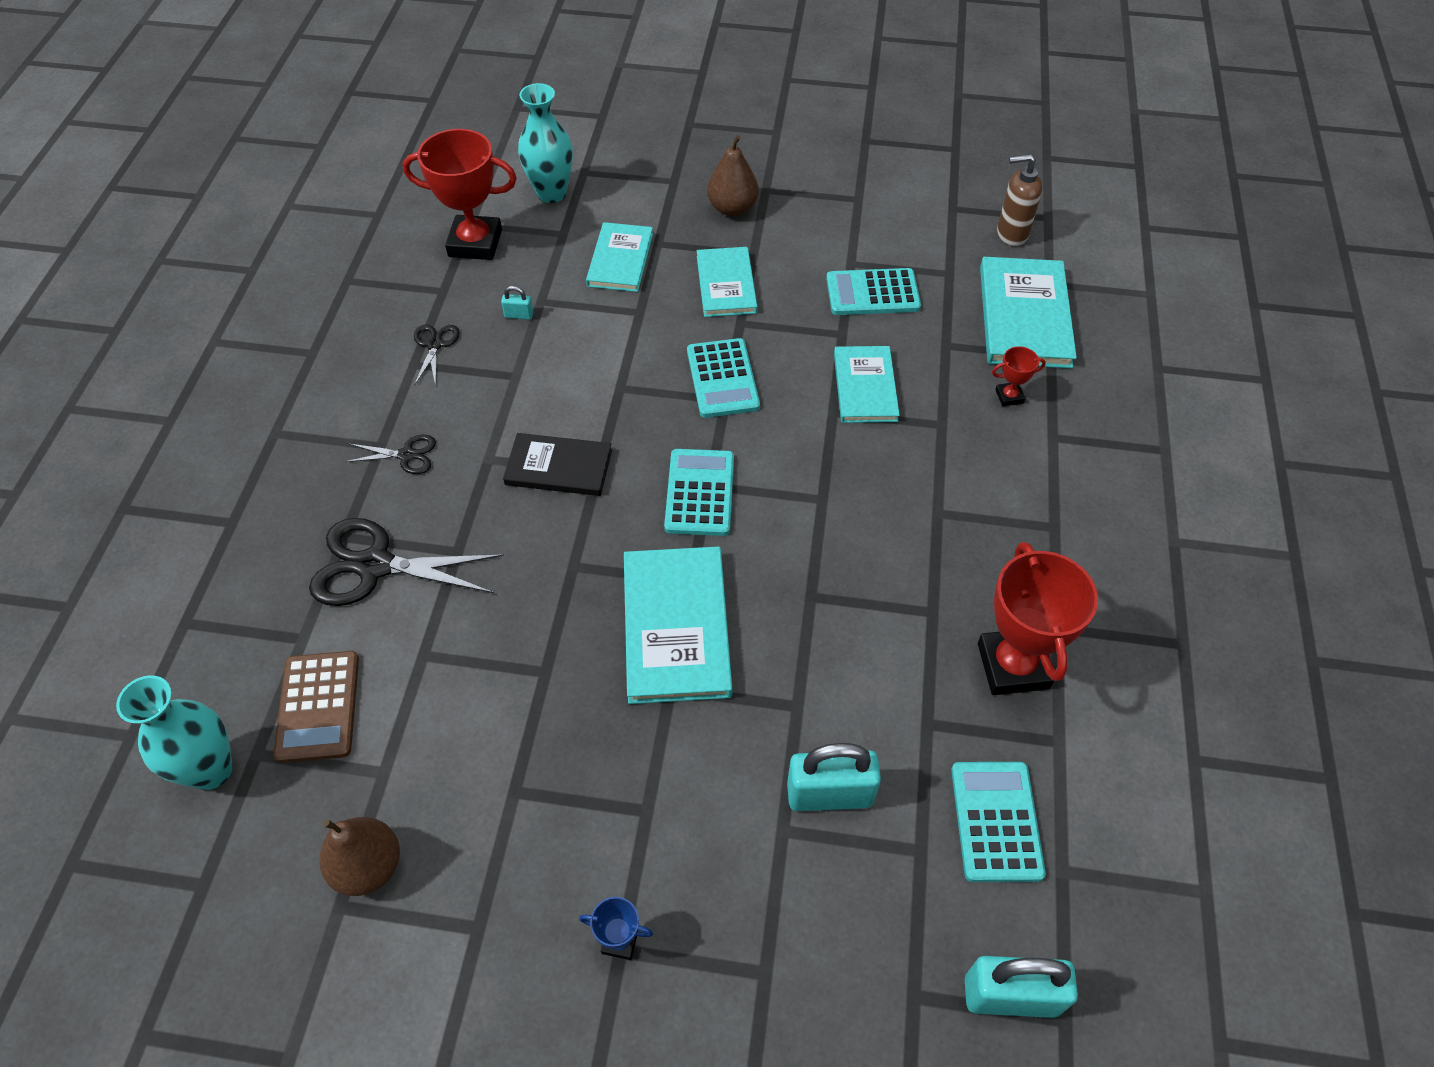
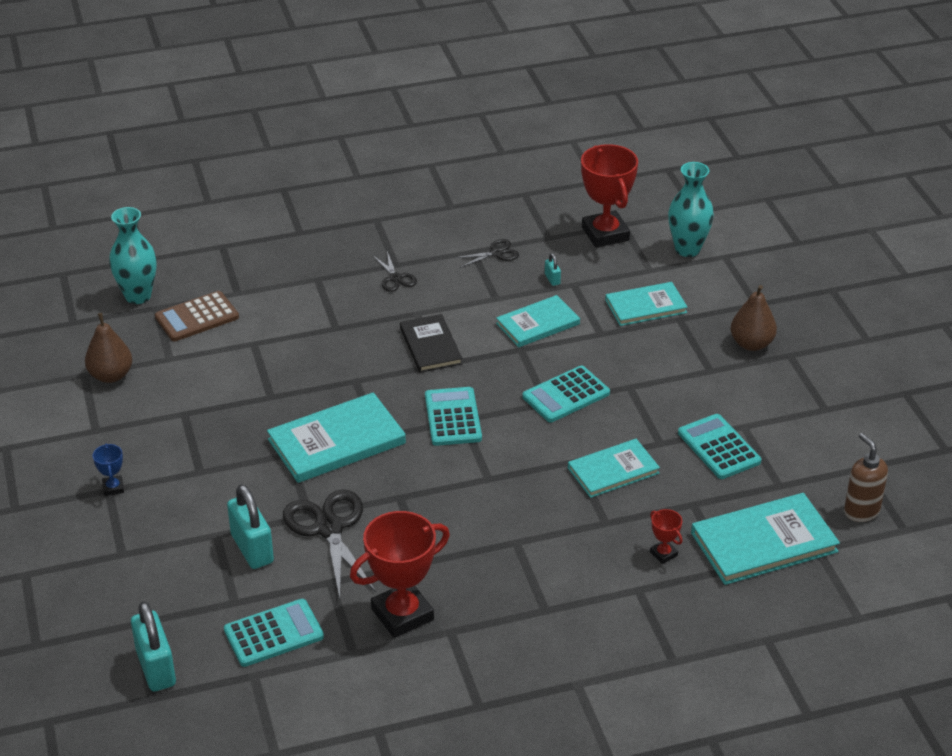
camera: 65 degrees right, 15 degrees down
black scissors [309,518,504,606] -> black scissors moved to [283,489,376,599]
turquoise calculator [664,449,734,536] -> turquoise calculator turned 75 degrees counterclockwise [425,387,482,446]
turquoise book [697,247,758,317] -> turquoise book moved to [496,295,580,347]

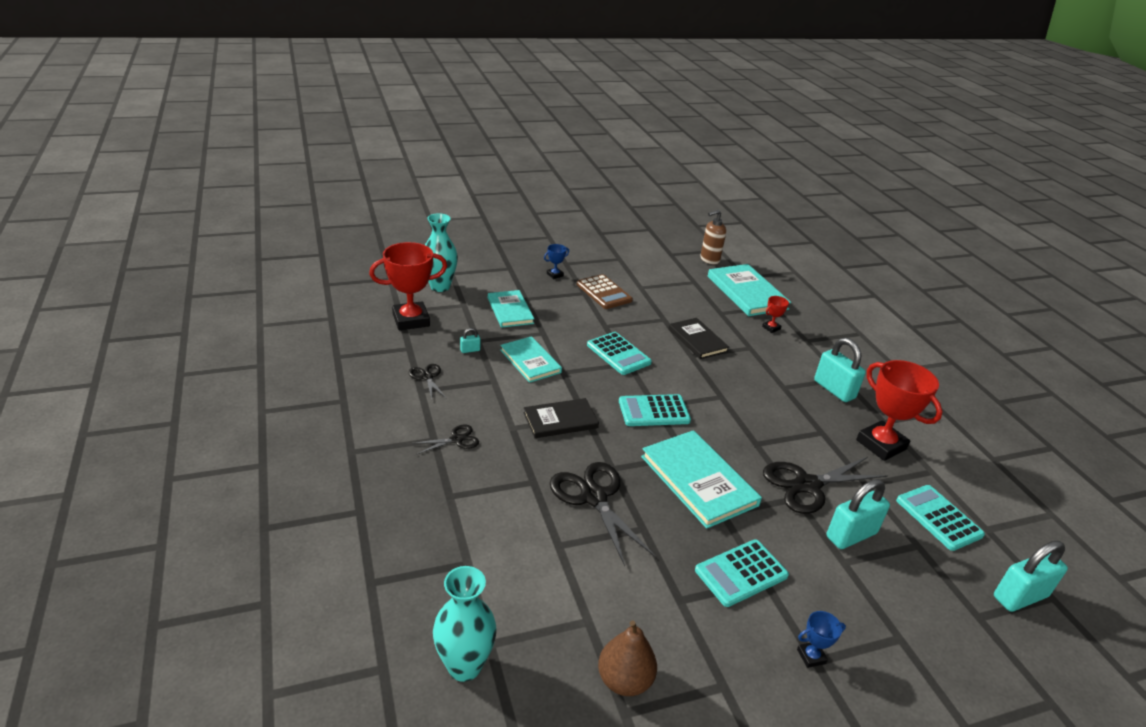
camera: 95 degrees left, 5 degrees down
brown calculator [155,291,239,341] -> brown calculator moved to [577,274,633,309]
turquoise book [568,439,660,498] -> black book [668,318,729,359]
turquoise calculator [678,414,761,479] -> turquoise calculator moved to [695,539,789,607]
brown pear [731,285,777,351] -> blue trophy [544,244,569,279]
none -> black scissors [550,462,655,566]
none -> turquoise padlock [814,338,866,402]

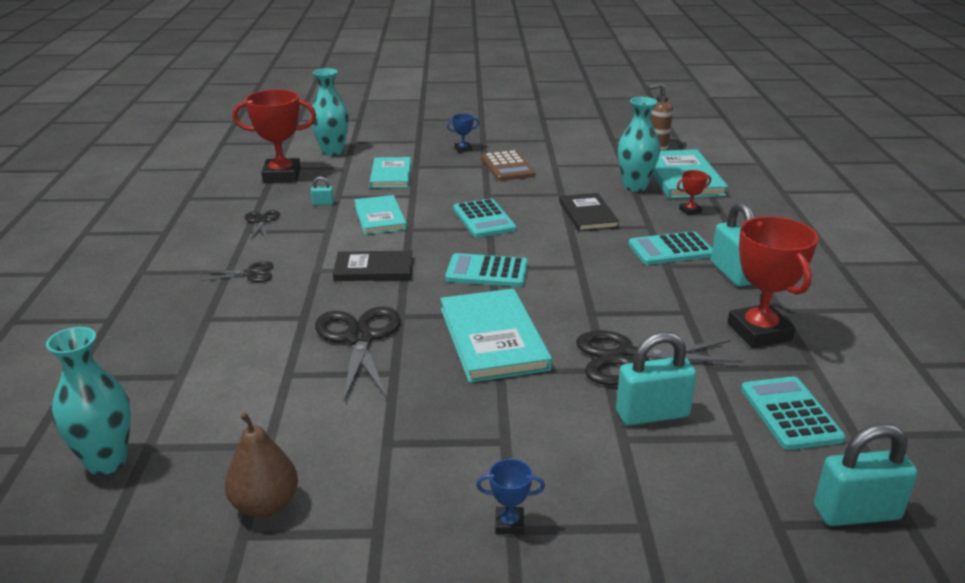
camera: 20 degrees right, 5 degrees down
turquoise calculator [695,539,789,607] -> turquoise calculator moved to [628,231,712,265]
none -> turquoise vase [618,97,660,192]

